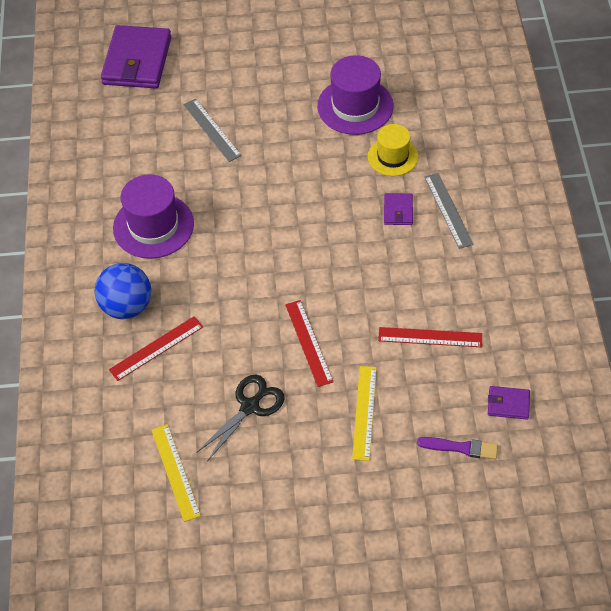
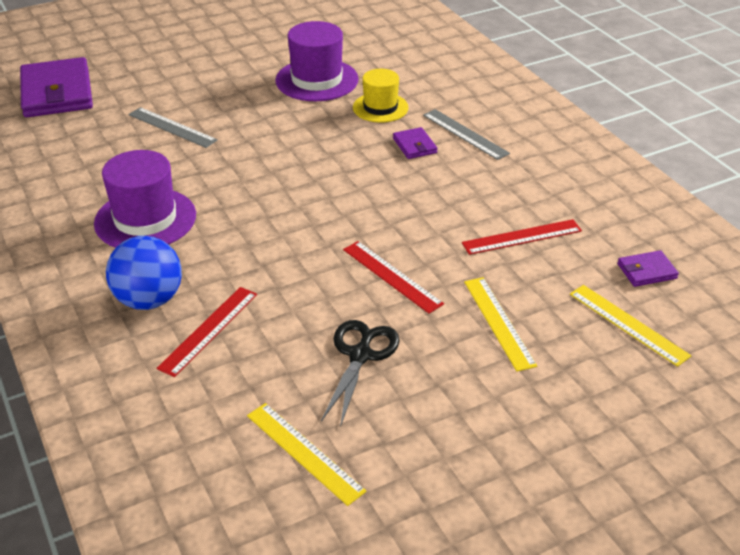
camera: 25 degrees left, 15 degrees down
purple brush [417,437,498,460] -> yellow ruler [570,285,691,367]

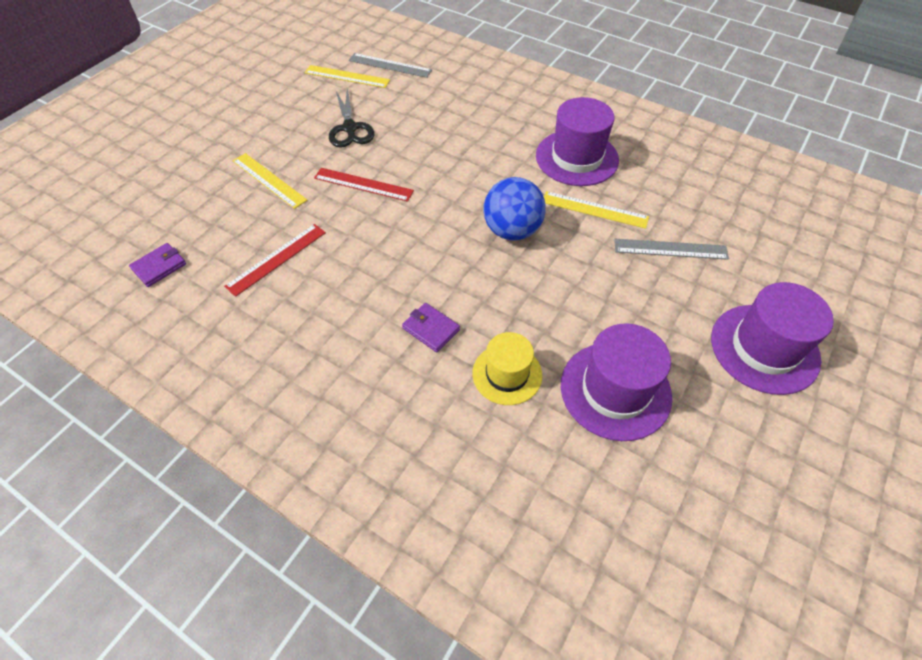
camera: 150 degrees right, 15 degrees up
purple wallet [20,57,93,117] -> none
blue ball [106,236,182,310] -> blue ball moved to [483,177,546,241]
red ruler [156,287,257,377] -> none
grey ruler [423,109,510,160] -> grey ruler moved to [349,53,432,78]
yellow ruler [570,285,691,367] -> yellow ruler moved to [544,191,649,229]
none -> purple hat [711,282,834,395]

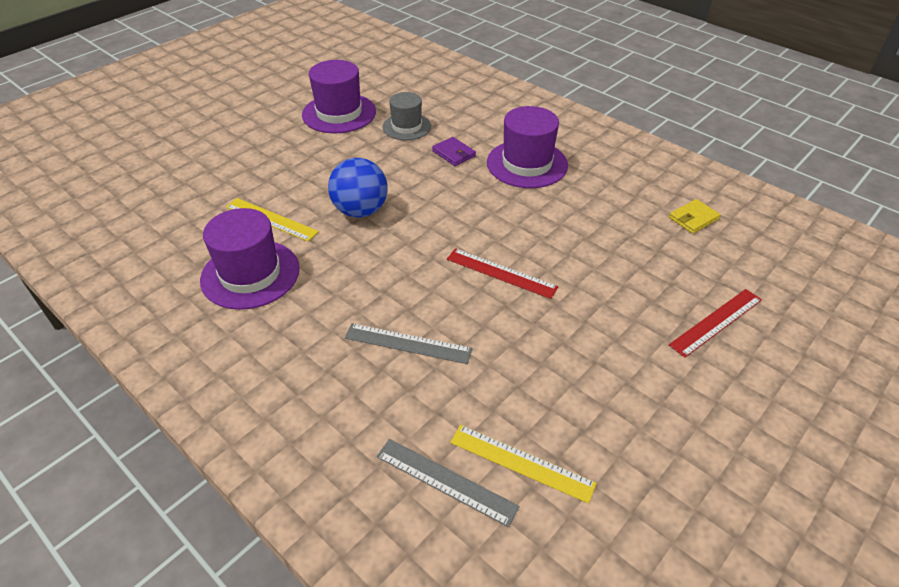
camera: 170 degrees left, 10 degrees down
purple wallet [129,243,186,287] -> yellow wallet [669,199,720,234]
red ruler [224,224,326,297] -> red ruler moved to [669,289,762,358]
yellow ruler [233,153,307,209] -> none
black scissors [329,88,374,148] -> none
yellow hat [472,332,542,405] -> grey hat [382,92,431,140]
grey ruler [614,239,729,260] -> grey ruler moved to [345,323,472,364]
purple hat [711,282,834,395] -> purple hat moved to [487,106,568,188]

